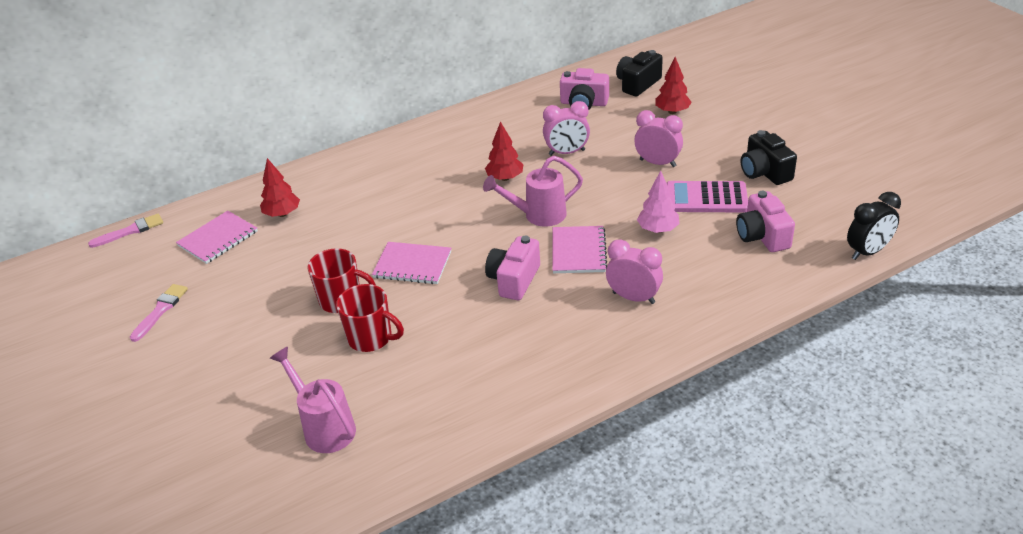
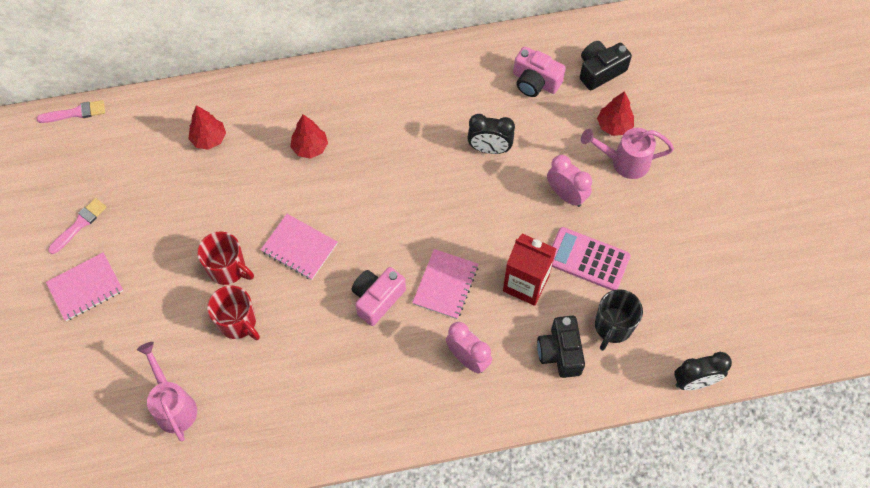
camera: 15 degrees right, 25 degrees up
pink notebook [176,211,258,264] -> pink notebook moved to [46,252,123,321]
pink watering can [483,156,583,227] -> pink watering can moved to [581,128,674,179]
red tree [485,122,523,181] -> red tree moved to [290,114,328,159]
pink clock [543,101,590,156] -> black clock [467,114,515,154]
pink tree [637,171,680,233] -> red carton [503,233,557,306]
pink camera [736,191,795,252] -> black mug [595,289,643,351]
black camera [741,130,797,185] -> black camera moved to [537,316,585,378]

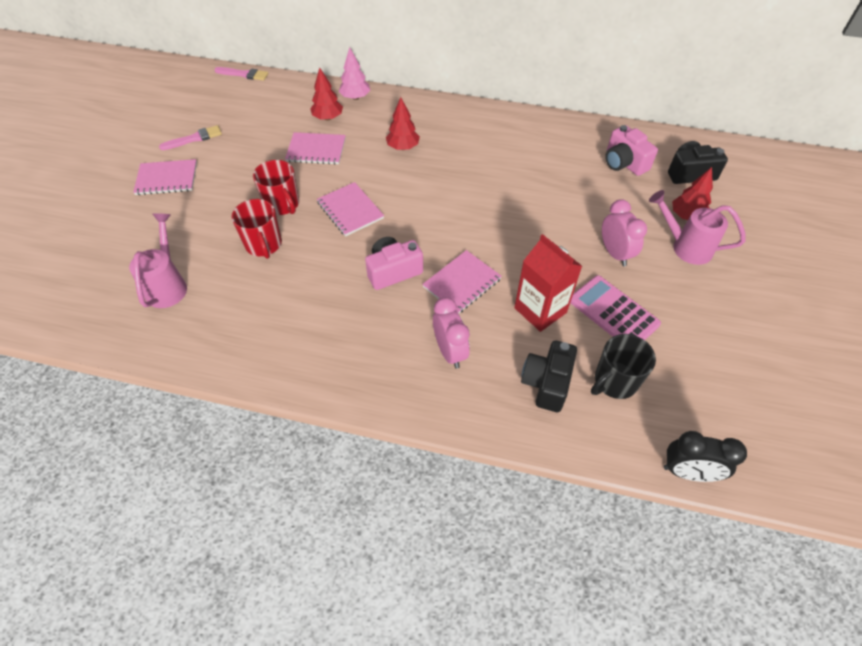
camera: 25 degrees right, 10 degrees down
black clock [467,114,515,154] -> none
none -> pink notebook [285,132,346,165]
none -> pink tree [339,47,370,100]

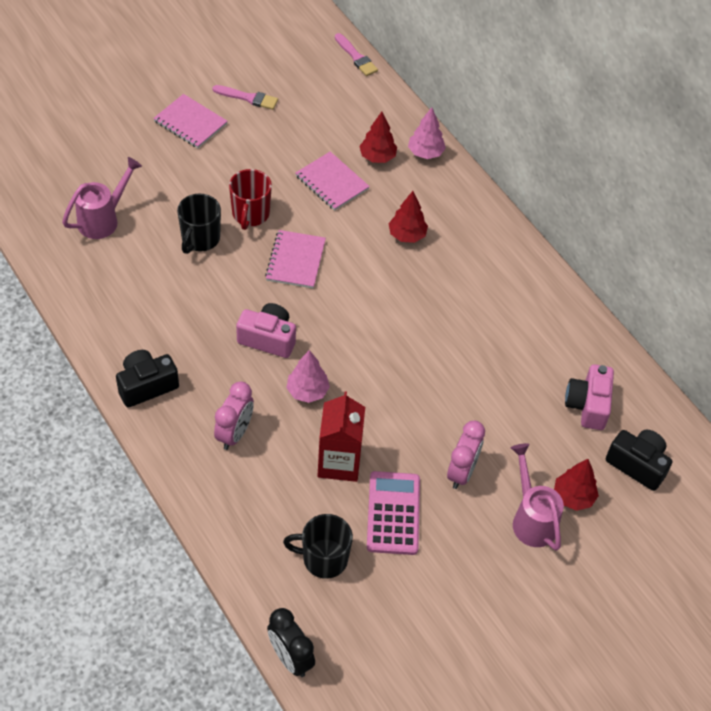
camera: 40 degrees right, 0 degrees up
red mug [231,199,282,259] -> black mug [177,194,221,254]
pink notebook [422,250,502,314] -> pink tree [287,350,330,403]
black camera [521,341,577,412] -> black camera moved to [116,350,179,408]

